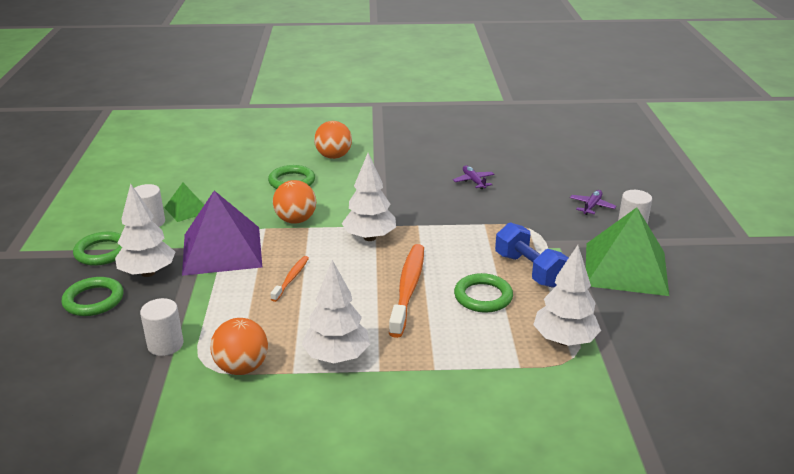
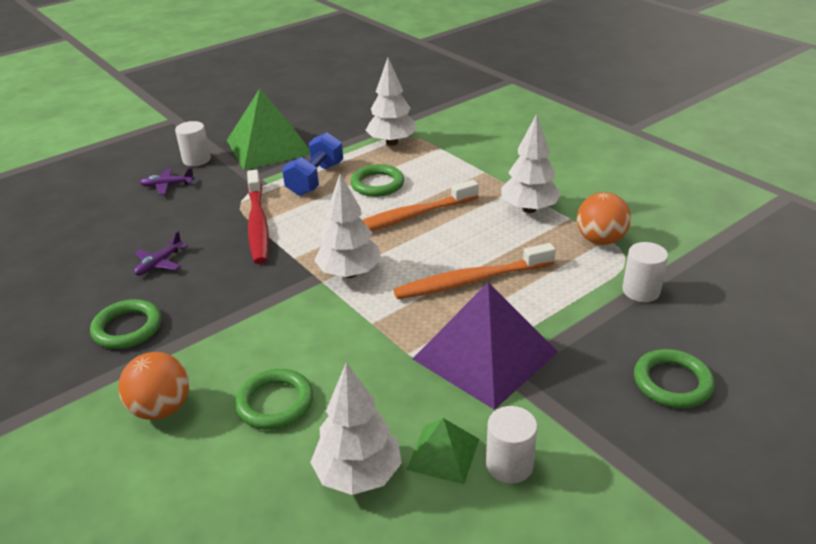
camera: 125 degrees left, 5 degrees up
green ring [73,232,122,266] -> green ring moved to [90,299,161,349]
white tree [115,184,175,277] -> white tree moved to [310,362,402,495]
orange toothbrush [270,256,309,302] -> orange toothbrush [393,243,556,300], size x1.90
orange ball [273,180,316,224] -> none
none -> red toothbrush [247,170,269,264]

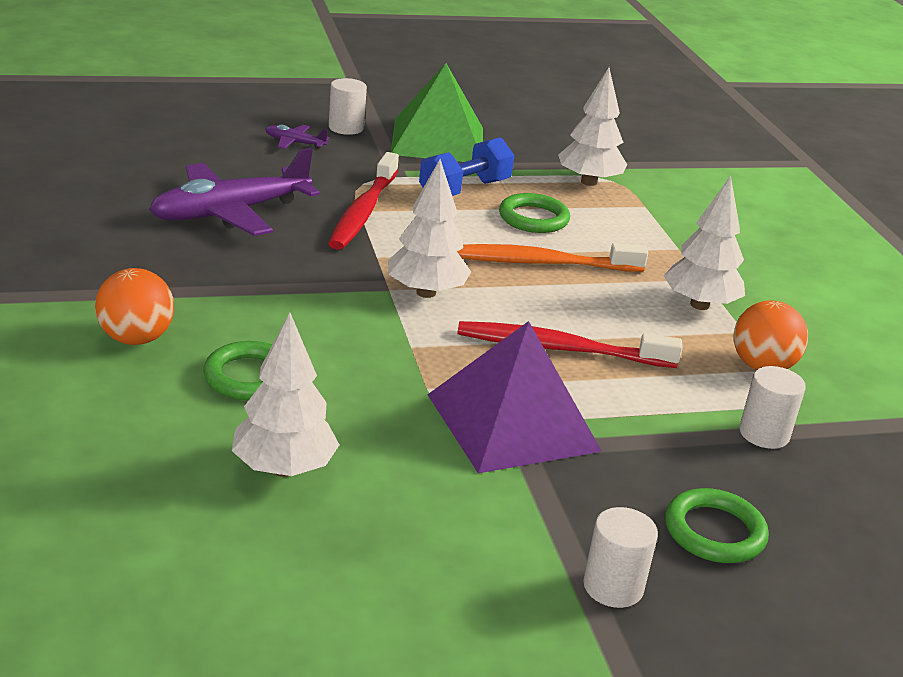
camera: 20 degrees right, 5 degrees down
green ring [90,299,161,349] -> none
purple plane [134,231,188,276] -> purple plane [149,148,320,236], size x2.29
orange toothbrush [393,243,556,300] -> red toothbrush [458,321,683,368]
green pyramid [406,418,479,484] -> none
white cylinder [486,406,538,484] -> white cylinder moved to [583,507,658,608]

